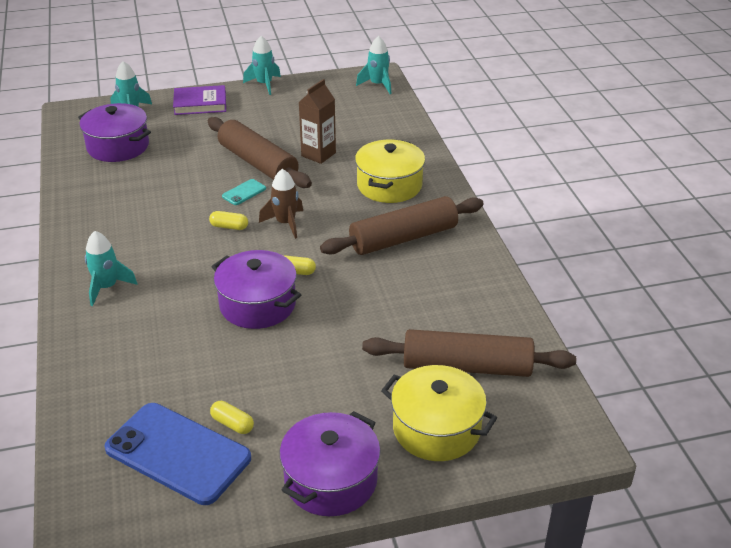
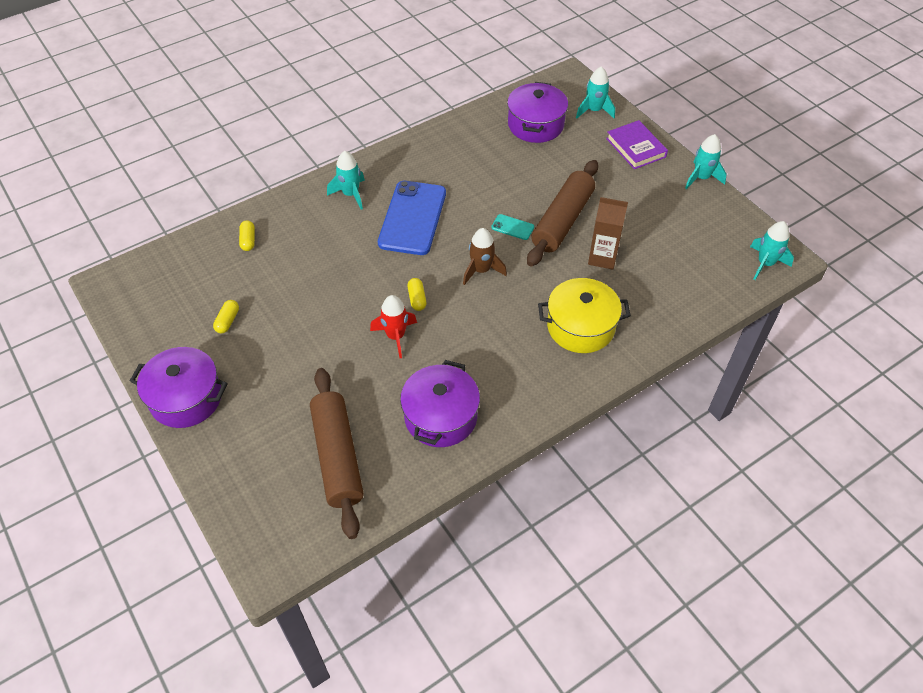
camera: 70 degrees right, 15 degrees up
blue phone [104,403,251,505] -> blue phone moved to [378,181,446,255]
yellow capsule [209,211,248,230] -> yellow capsule moved to [239,220,255,251]
purple pot [212,250,301,329] -> purple pot moved to [400,360,480,447]
brown rolling pin [320,196,484,255] -> none
yellow pot [381,365,497,461] -> none
none -> red rocket [370,295,417,358]

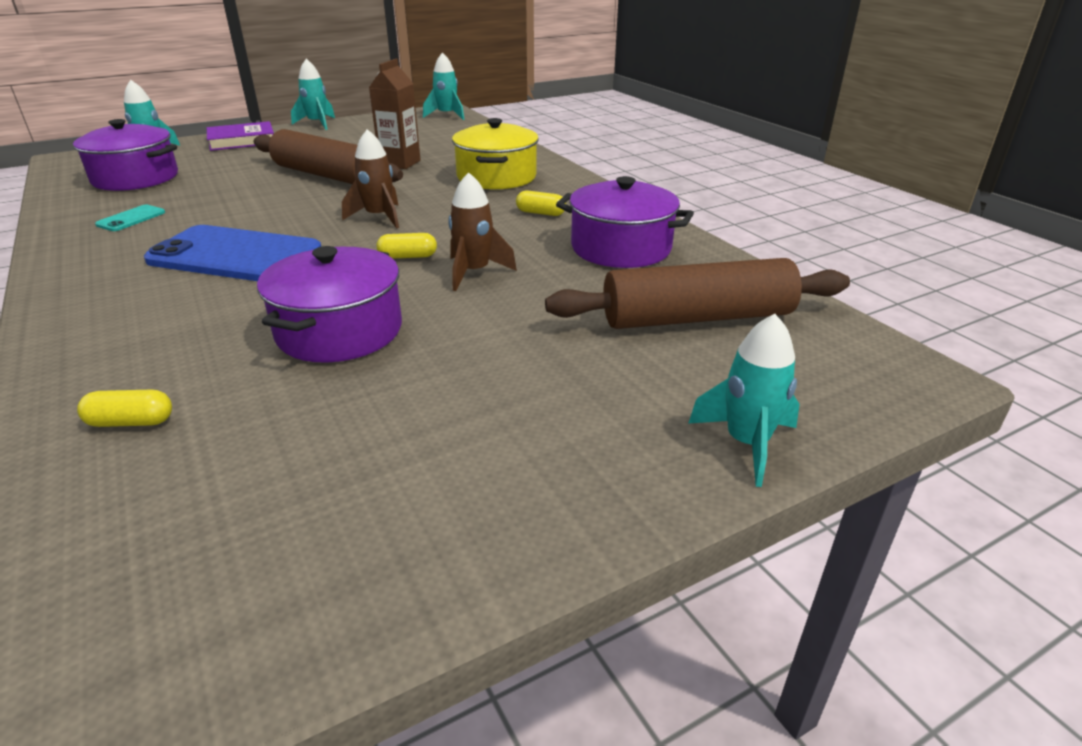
camera: 85 degrees left, 20 degrees down
purple pot [130,347,228,428] -> purple pot moved to [257,246,402,363]
yellow capsule [213,300,239,333] -> yellow capsule moved to [516,190,566,216]
turquoise rocket [327,151,365,210] -> turquoise rocket moved to [688,314,800,487]
red rocket [370,295,417,358] -> brown rocket [448,172,517,291]
turquoise phone [491,214,534,240] -> turquoise phone moved to [95,205,165,231]

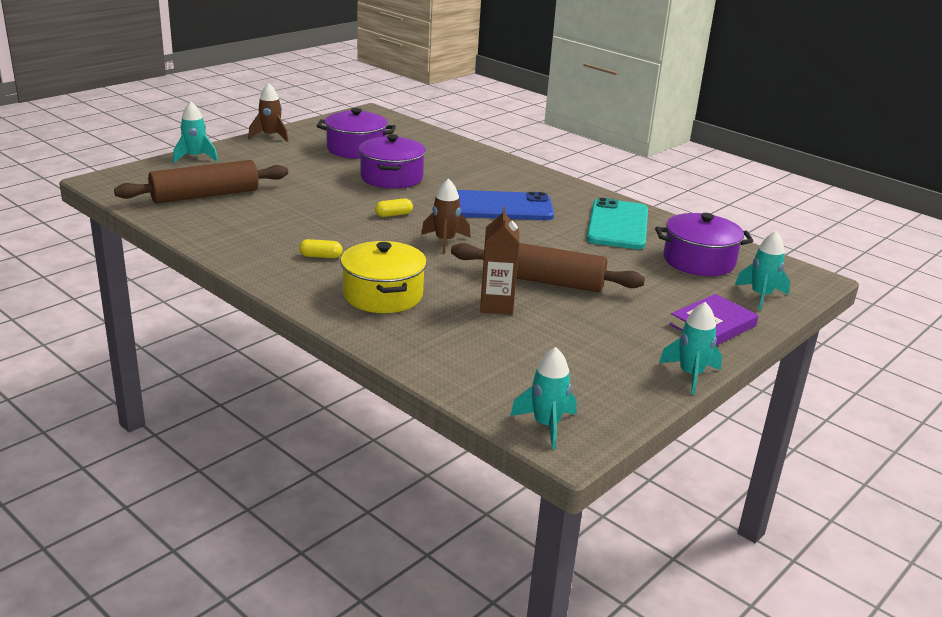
camera: 160 degrees right, 5 degrees down
yellow capsule [77,389,172,427] -> none
turquoise phone [95,205,165,231] -> turquoise phone [586,198,648,249], size x2.38
brown rocket [448,172,517,291] -> brown rocket moved to [248,83,289,142]
purple pot [556,176,694,268] -> purple pot moved to [317,108,396,159]

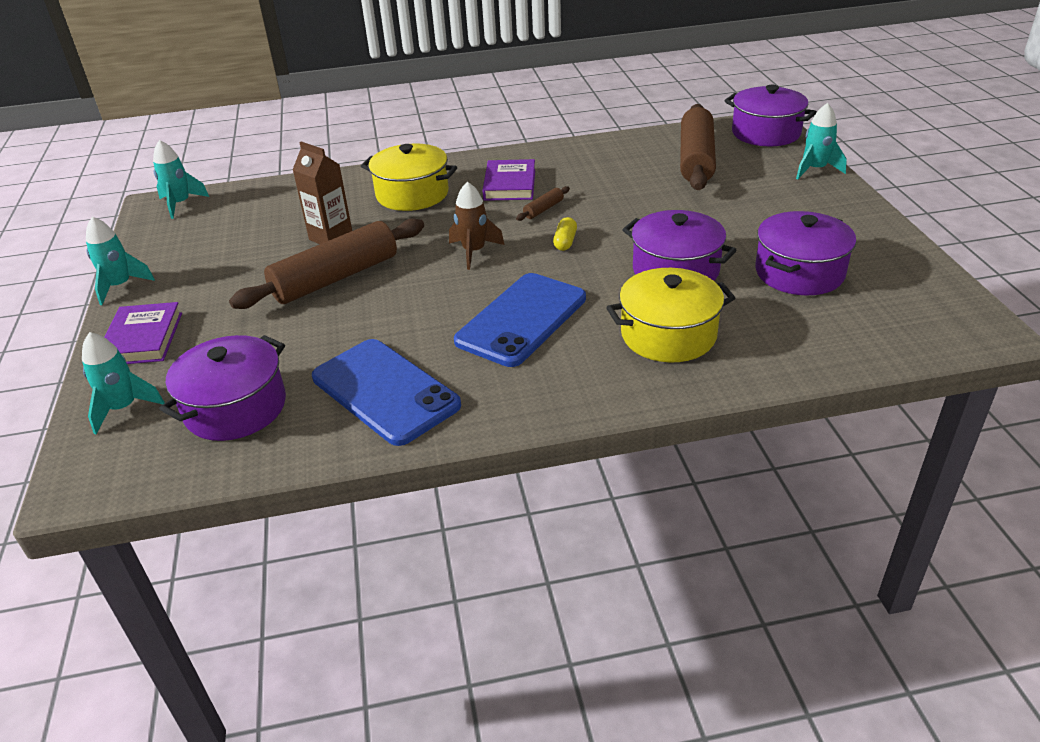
camera: 130 degrees right, 10 degrees up
brown rocket [248,83,289,142] -> none
yellow capsule [299,239,342,258] -> purple book [482,159,535,201]
turquoise phone [586,198,648,249] -> blue phone [312,339,461,446]
none -> brown rolling pin [516,186,570,221]
none -> yellow pot [606,268,735,362]
none -> purple pot [725,85,817,146]

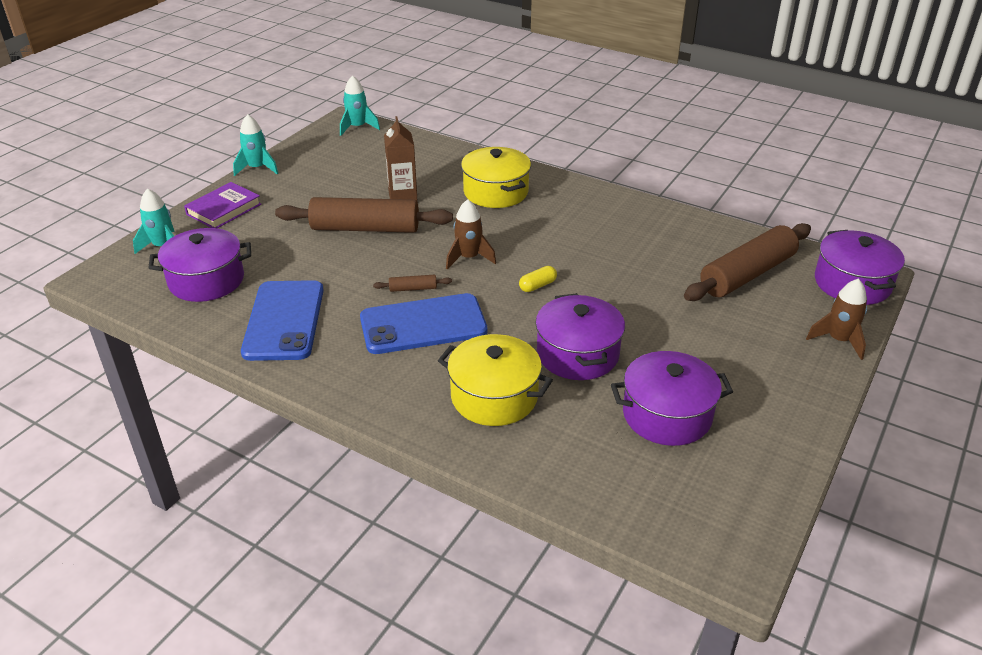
camera: 40 degrees right, 0 degrees up
purple book [482,159,535,201] -> none
brown rolling pin [516,186,570,221] -> brown rolling pin moved to [373,274,452,292]
turquoise rocket [796,103,847,179] -> brown rocket [806,279,867,360]

